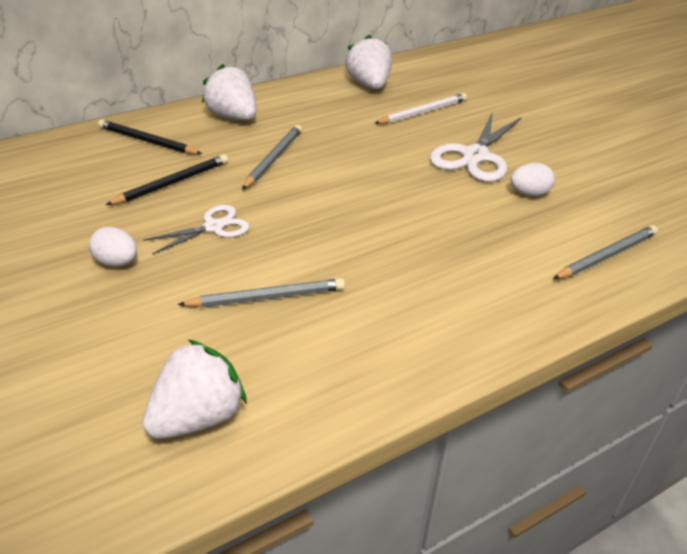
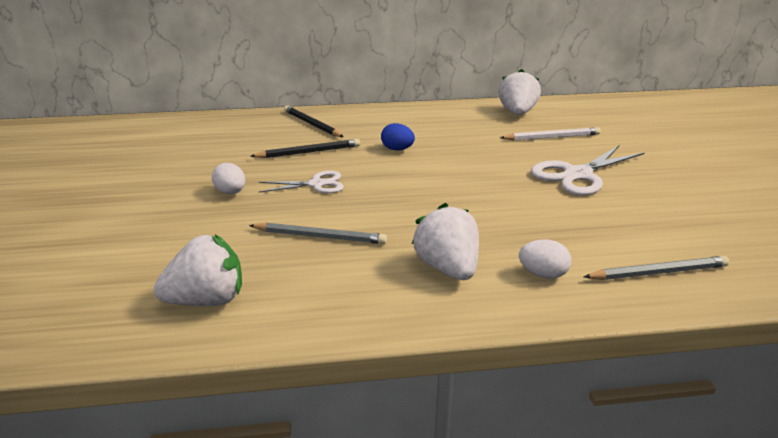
camera: 25 degrees right, 10 degrees down
white strawberry [202,64,257,120] -> white strawberry moved to [412,203,479,280]
grey pencil [242,125,302,190] -> blue egg [381,123,415,150]
white egg [511,163,555,196] -> white egg moved to [519,239,572,279]

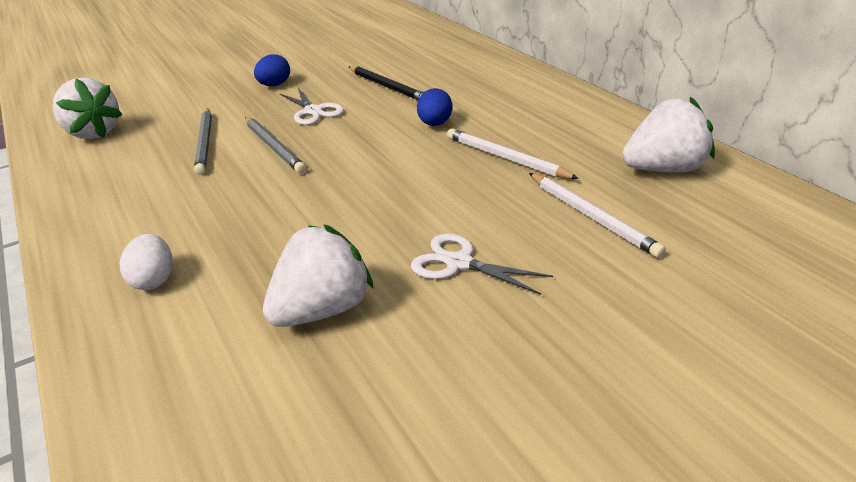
camera: 70 degrees right, 5 degrees up
white egg [212,163,245,194] -> blue egg [254,54,290,86]
black pencil [284,106,344,137] -> none
white strawberry [412,203,479,280] -> white strawberry moved to [263,224,374,327]
white scissors [531,145,645,195] -> white scissors [411,234,553,295], size x0.61
grey pencil [583,256,730,280] -> grey pencil moved to [245,117,306,174]
none -> white pencil [447,128,579,179]

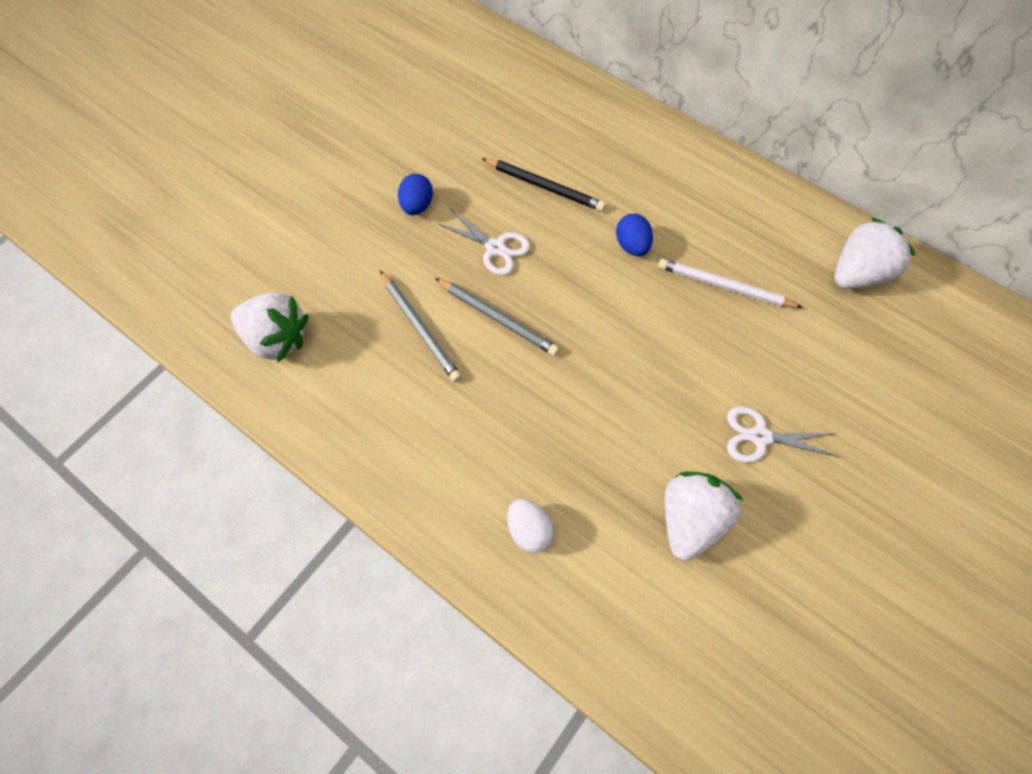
camera: 25 degrees left, 30 degrees up
white pencil [529,173,666,258] -> none

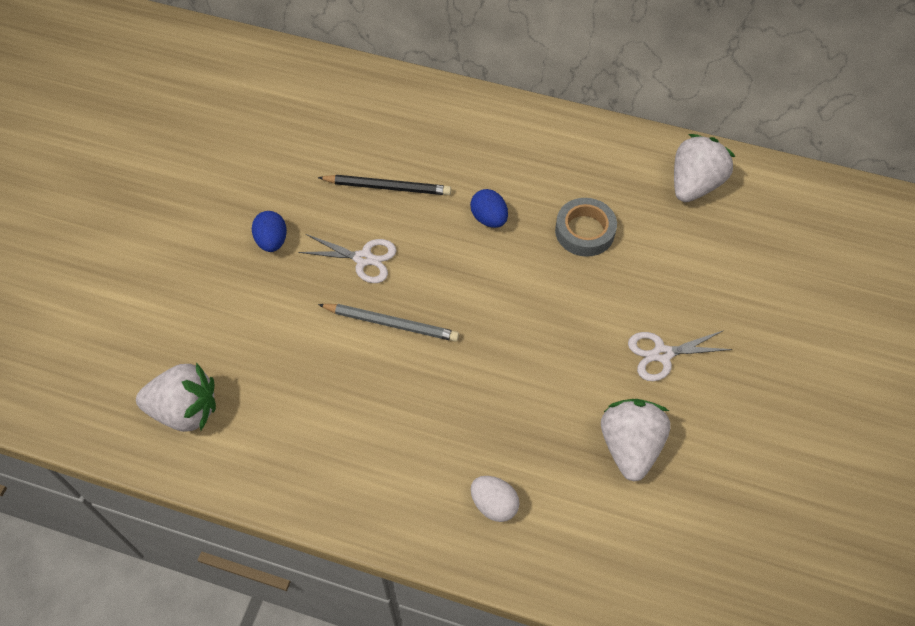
camera: 20 degrees left, 5 degrees down
grey pencil [380,271,462,382] -> none
white pencil [658,259,803,308] -> grey tape [555,198,617,257]

